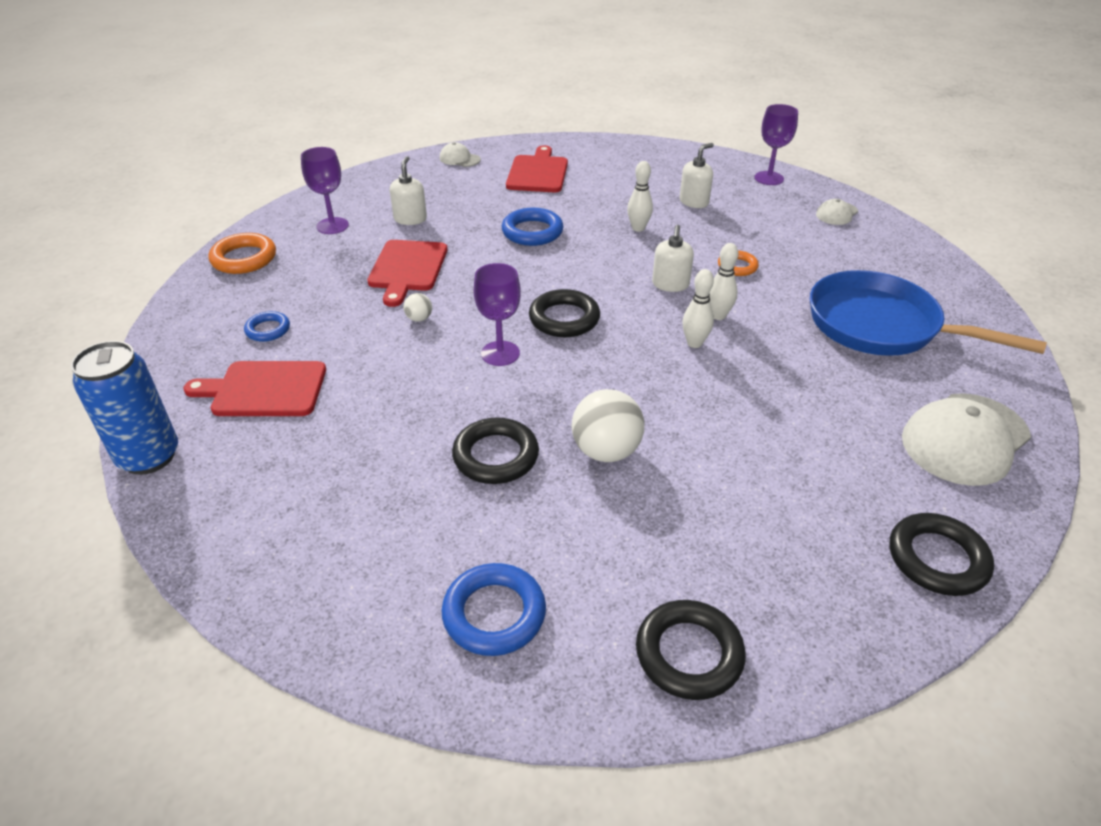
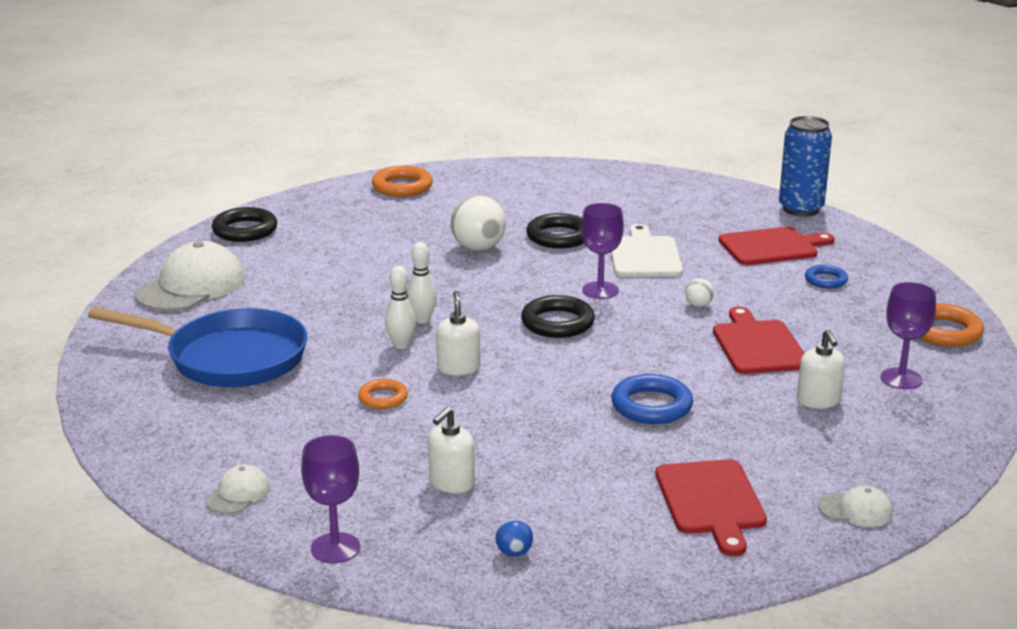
camera: 165 degrees right, 15 degrees down
blue ring [441,563,546,656] -> none
white bowling pin [627,161,653,232] -> none
black ring [636,600,746,700] -> orange ring [372,166,433,197]
none -> blue ball [495,518,533,557]
none -> white cutting board [611,224,683,277]

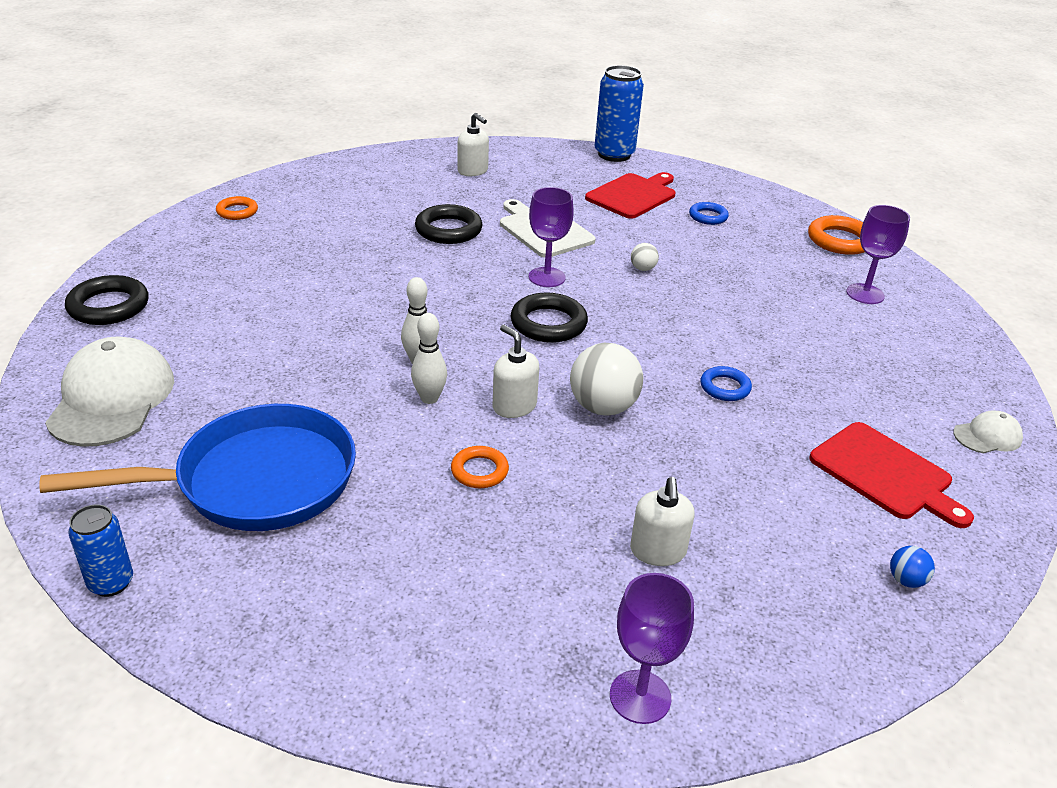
camera: 35 degrees left, 10 degrees up
white cap [205,464,270,514] -> none
orange ring [372,166,433,197] -> orange ring [216,196,258,220], size x0.61
white ball [451,195,506,251] -> white ball moved to [570,343,643,416]
blue ball [495,518,533,557] -> blue ball moved to [890,546,935,588]
blue ring [611,374,693,424] -> blue ring [700,366,752,401], size x0.61
red cutting board [713,307,805,374] -> none
white soap dispenser [797,330,845,408] -> white soap dispenser moved to [458,113,489,176]
none -> blue can [68,504,133,597]

